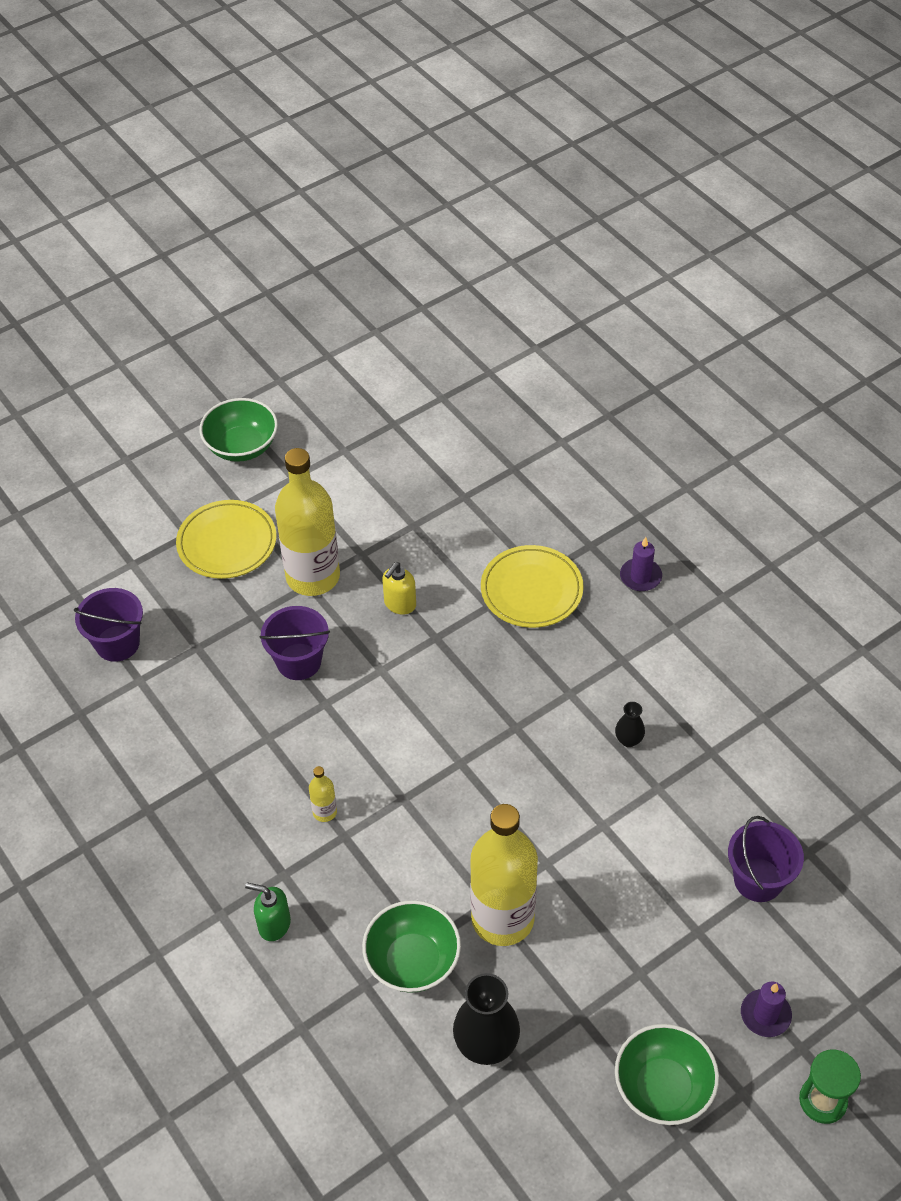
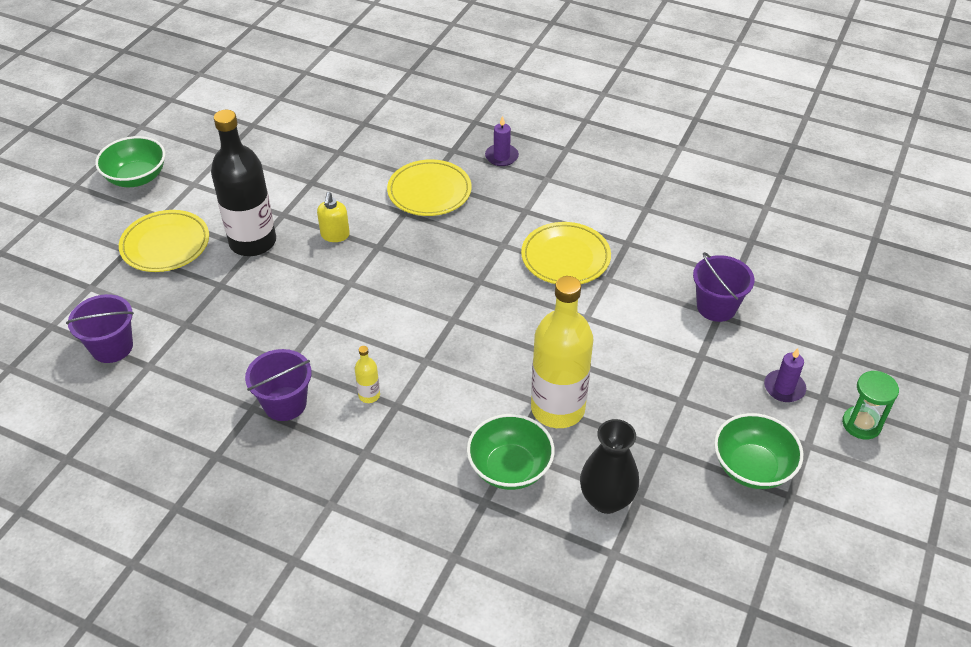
camera: 30 degrees left, 5 degrees down
green soap dispenser [245,882,291,941] -> none
purple bucket [260,606,330,680] -> purple bucket moved to [245,349,312,421]
yellow bottle [275,448,340,596] -> black bottle [211,110,276,256]
black vase [615,702,645,747] -> yellow plate [521,222,611,284]

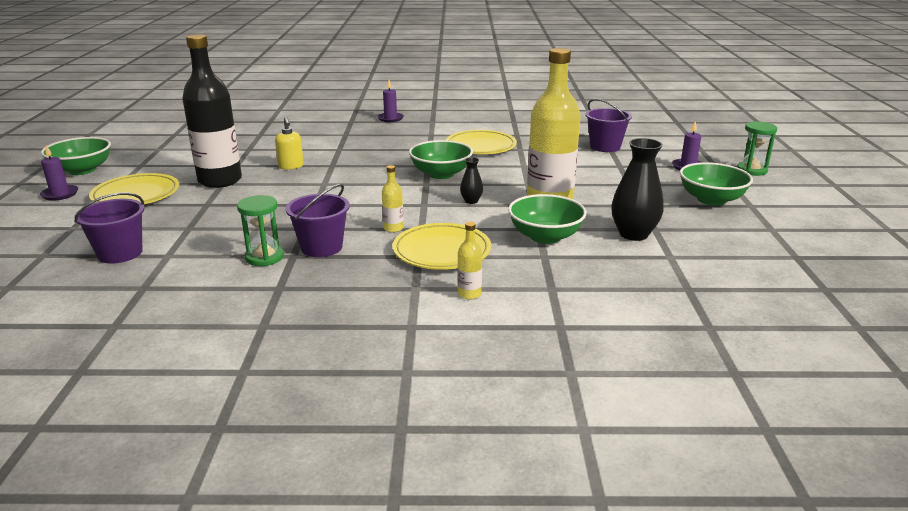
camera: 25 degrees left, 20 degrees down
yellow plate [387,159,472,216] -> yellow plate moved to [392,223,491,270]
none -> purple candle [40,145,78,201]
none -> green hourglass [237,195,284,266]
none -> green bowl [409,140,473,179]
none -> yellow bottle [458,222,482,300]
none -> black vase [460,157,483,204]

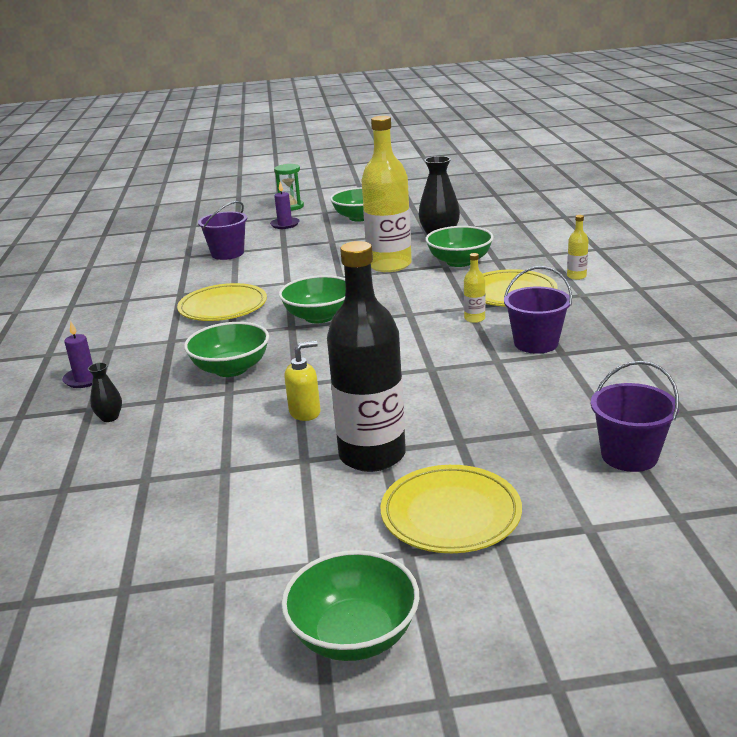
camera: 95 degrees left, 0 degrees up
purple candle [40,145,78,201] -> none
green hourglass [237,195,284,266] -> none
black vase [460,157,483,204] -> black vase moved to [88,362,122,422]
none -> green bowl [184,322,269,377]

